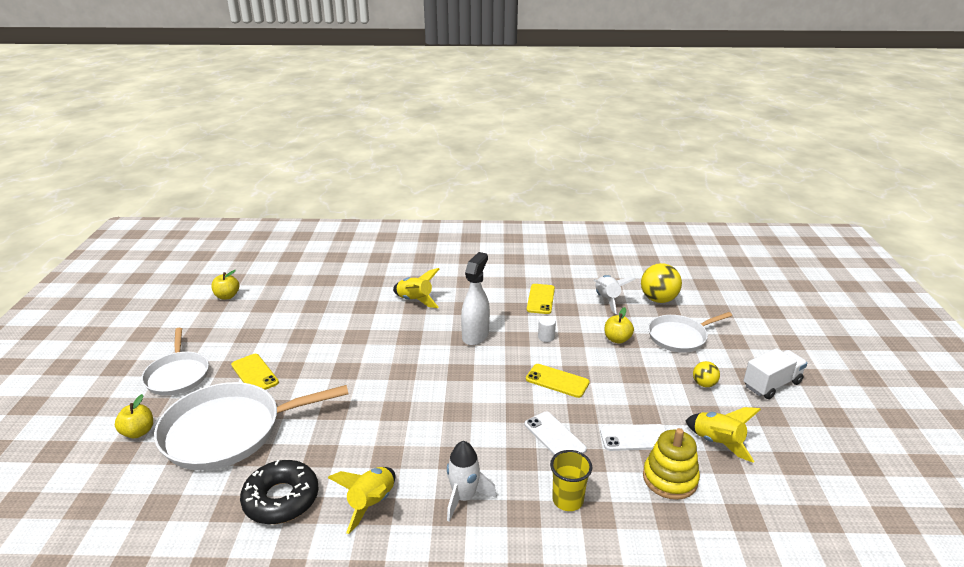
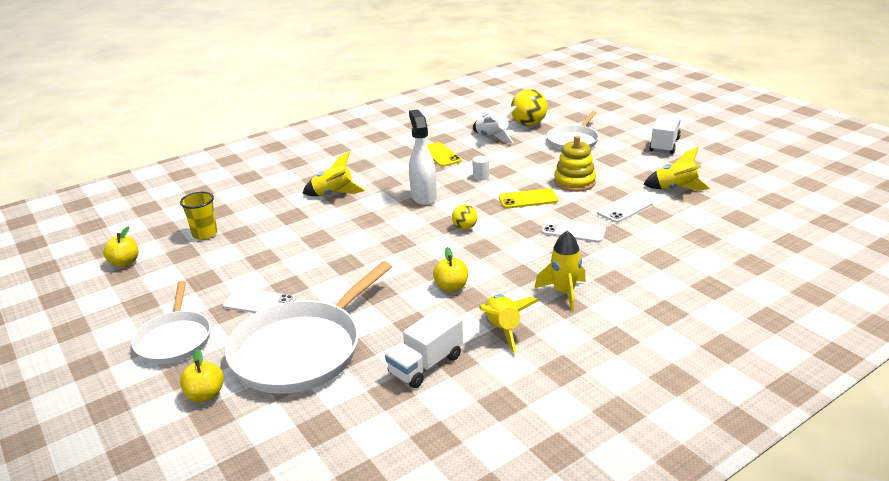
camera: 35 degrees left, 0 degrees up
white pan [142,328,209,396] -> white pan turned 45 degrees clockwise [131,281,211,364]
yellow phone [231,354,279,390] -> white phone [223,288,296,313]
black donut [240,460,319,524] -> white truck [385,307,463,388]
white rocket [447,441,497,522] -> yellow rocket [535,230,586,311]
yellow cup [550,450,592,511] -> yellow cup moved to [180,192,217,240]
yellow apple [605,307,634,344] -> yellow apple moved to [433,247,468,292]
yellow stacking toy [643,428,700,500] -> yellow stacking toy moved to [554,135,596,192]
yellow ball [693,361,720,387] -> yellow ball moved to [452,204,477,230]

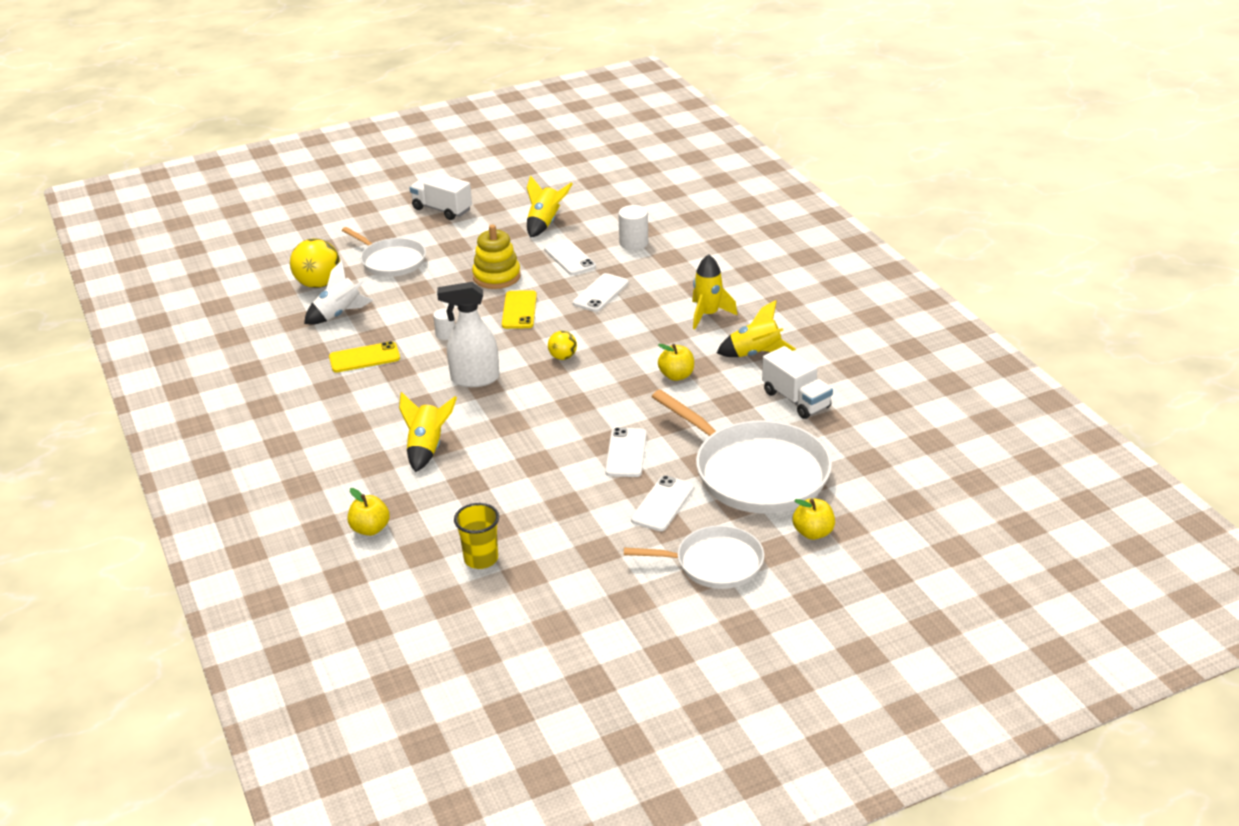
camera: 80 degrees left, 5 degrees up
yellow apple [103,226,138,267] -> yellow apple moved to [348,488,390,536]
none -> white phone [605,427,647,477]
none -> white cylinder [618,205,648,250]

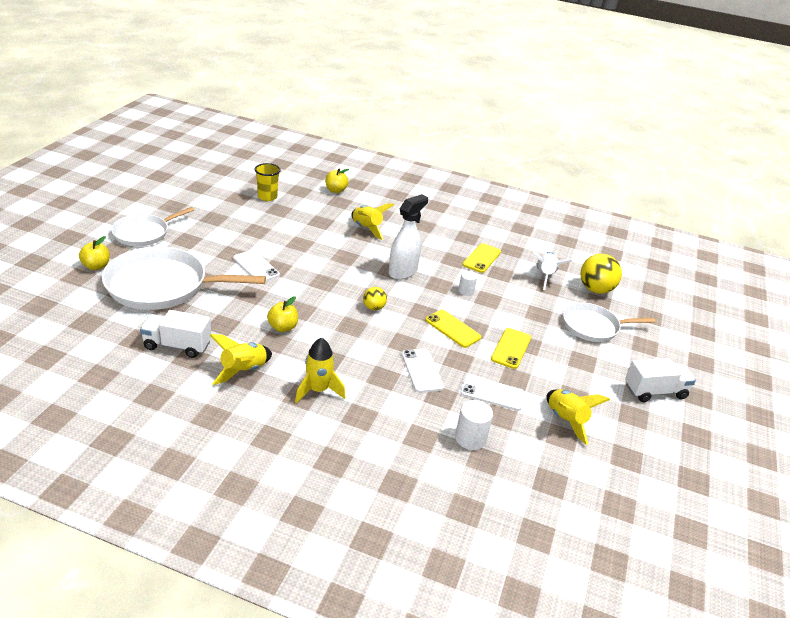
camera: 130 degrees right, 0 degrees up
yellow stacking toy [472,224,521,289] -> yellow phone [491,328,531,369]
white phone [631,475,694,531] -> none

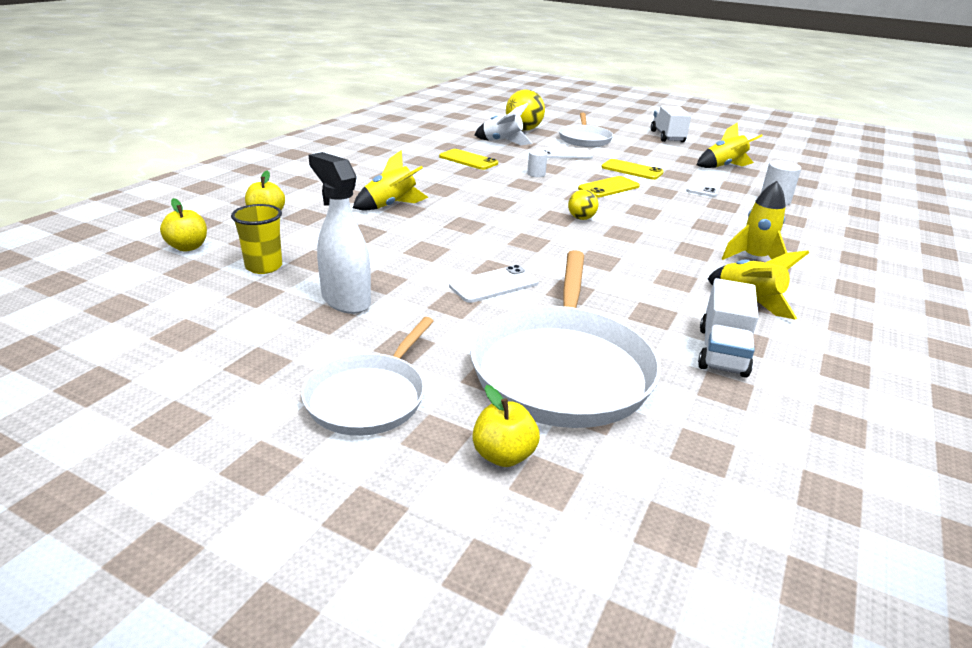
camera: 80 degrees left, 5 degrees down
white pan [111,207,194,246] -> white pan turned 60 degrees clockwise [301,317,434,436]
yellow apple [267,296,298,332] -> yellow apple moved to [160,198,207,252]
white spray bottle [389,194,428,280] -> white spray bottle moved to [309,152,371,314]
white phone [402,349,444,393] -> white phone moved to [535,147,593,159]

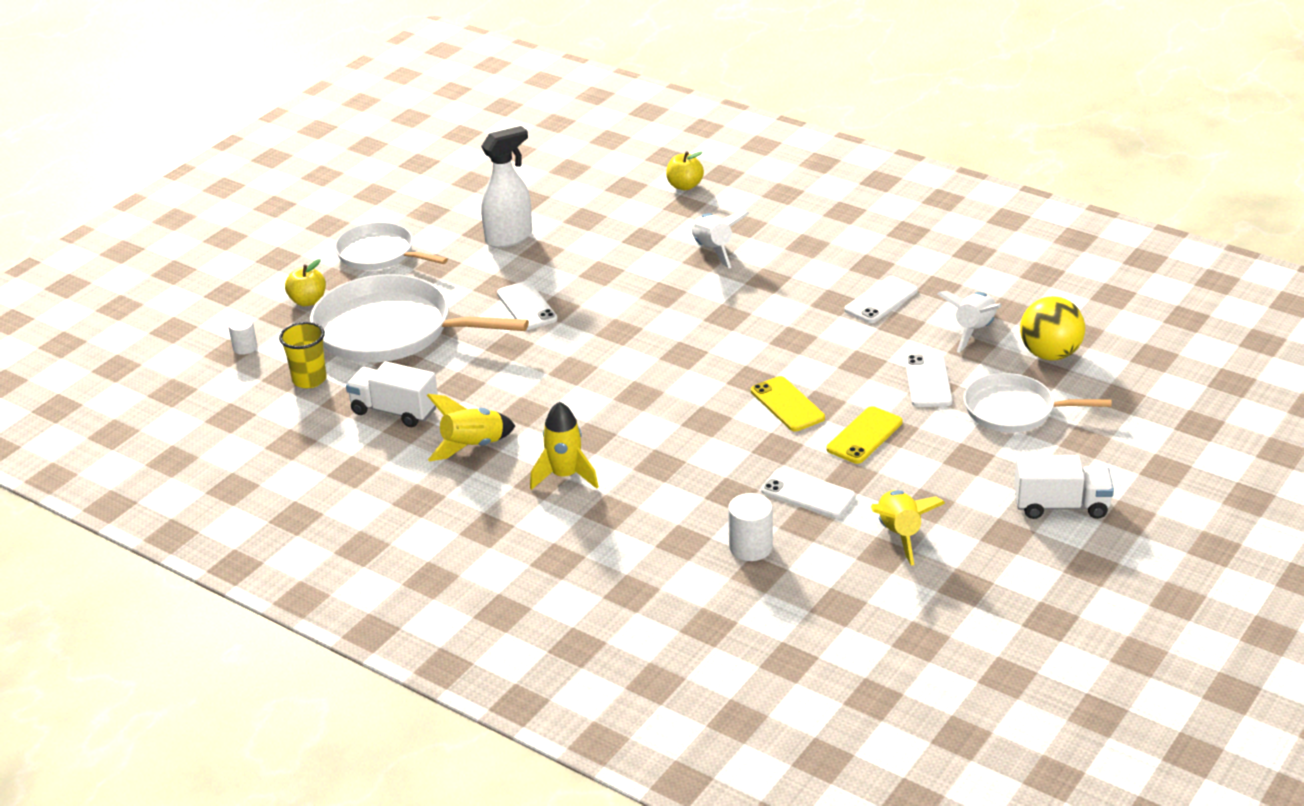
camera: 100 degrees right, 5 degrees up
yellow apple [160,198,207,252] -> none
yellow cup [231,204,282,274] -> yellow cup moved to [279,322,327,388]
yellow rocket [353,150,429,210] -> white rocket [690,211,750,268]
yellow phone [439,149,498,170] -> white phone [844,276,918,323]
white cylinder [527,150,548,177] -> white cylinder moved to [228,317,257,355]
yellow ball [568,190,598,220] -> none

